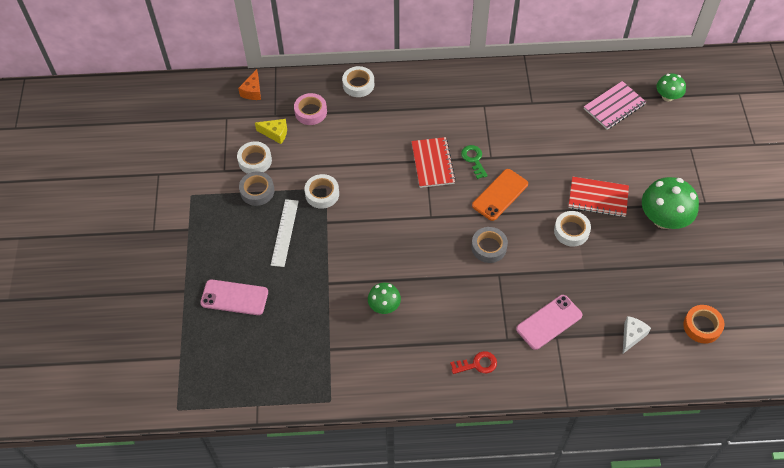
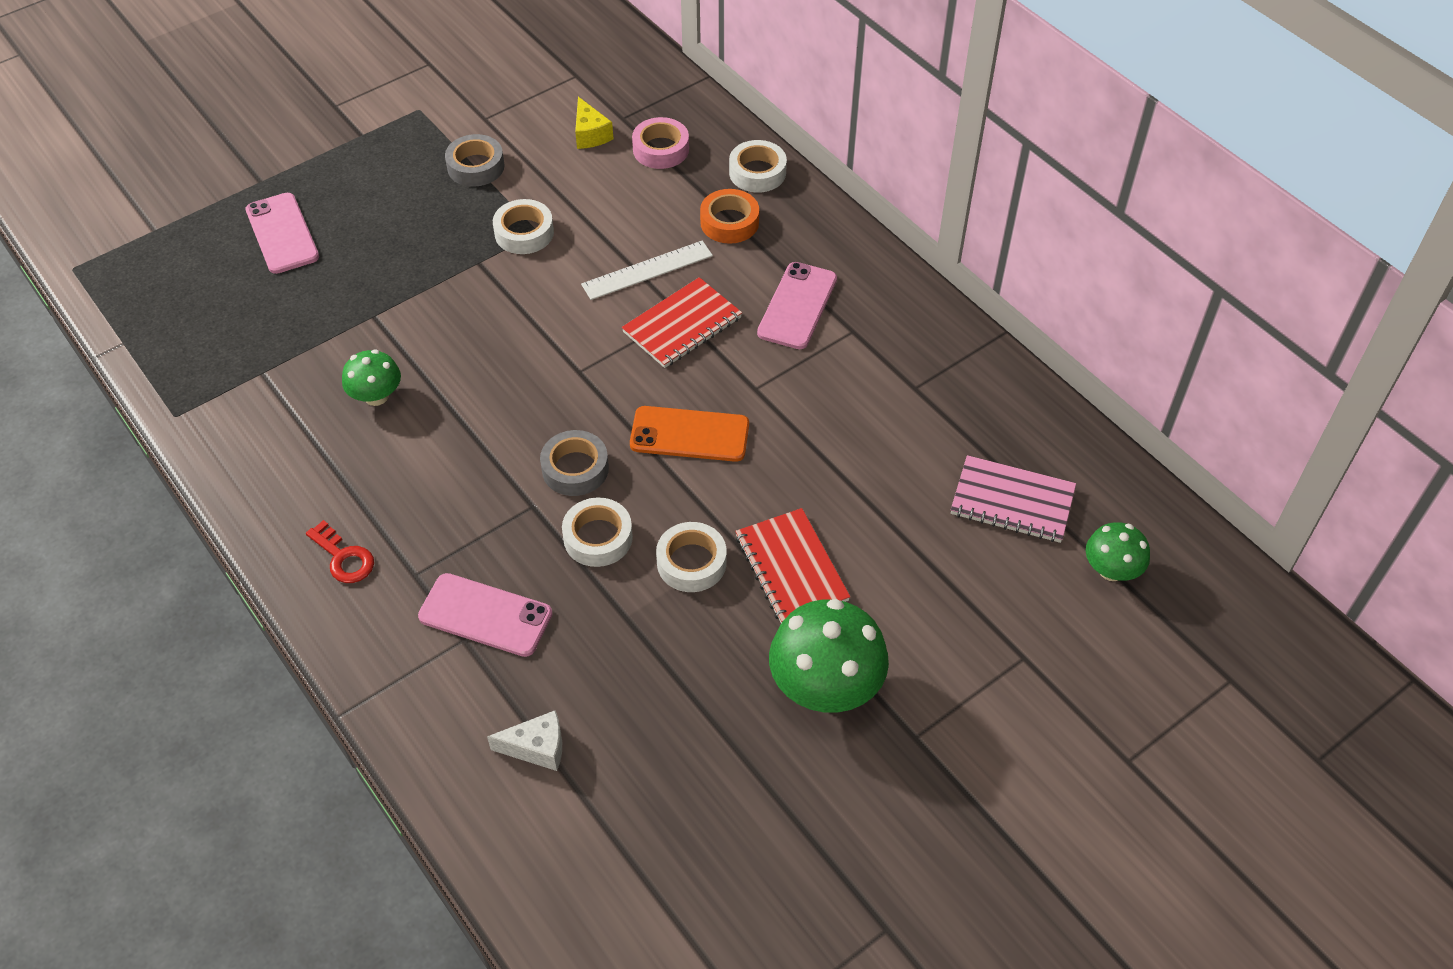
camera: 55 degrees right, 5 degrees down
white tape [237,141,272,174] -> white tape moved to [562,497,633,567]
orange cheese [238,69,261,100] -> none
white ruler [271,199,299,267] -> white ruler moved to [581,240,713,300]
green key [461,145,488,179] -> none
orange tape [683,305,724,344] -> orange tape moved to [700,189,759,244]
none -> pink phone [757,262,837,349]

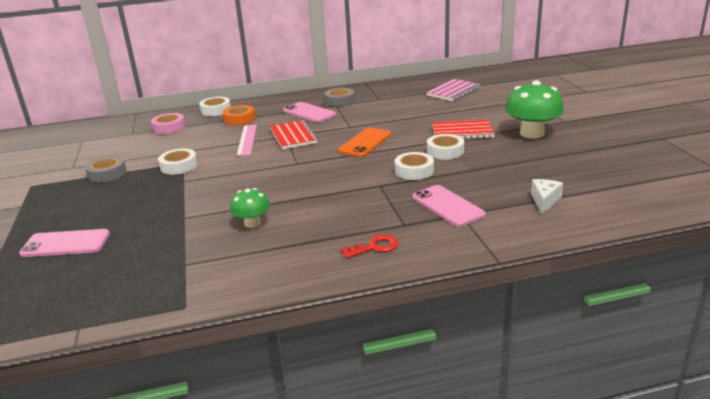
camera: 65 degrees left, 25 degrees down
pink phone [418,573,552,657] -> pink phone turned 75 degrees counterclockwise [413,185,486,227]
grey tape [540,430,609,496] -> grey tape moved to [324,88,355,107]
yellow cheese [575,97,613,149] -> none
white ruler [581,240,713,300] -> pink ruler [237,125,257,156]
green mushroom [1086,522,1150,581] -> none

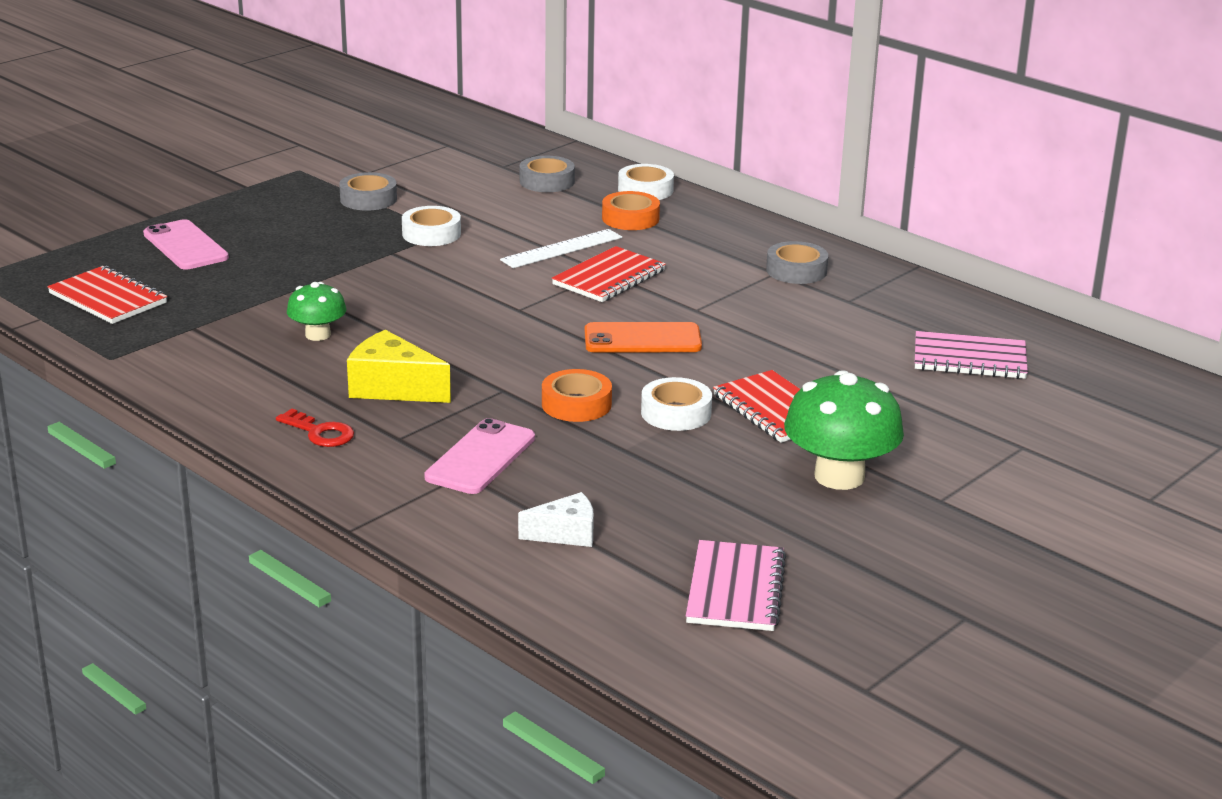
camera: 55 degrees right, 0 degrees up
pink tape [151,113,185,134] -> grey tape [520,156,575,192]
pink ruler [237,125,257,156] -> white ruler [500,229,622,268]
pink phone [283,102,336,123] -> none
white tape [395,152,434,180] -> orange tape [542,369,612,422]
none -> red notebook [47,266,167,324]
none -> yellow cheese [347,330,451,403]
none -> pink notebook [686,540,786,631]

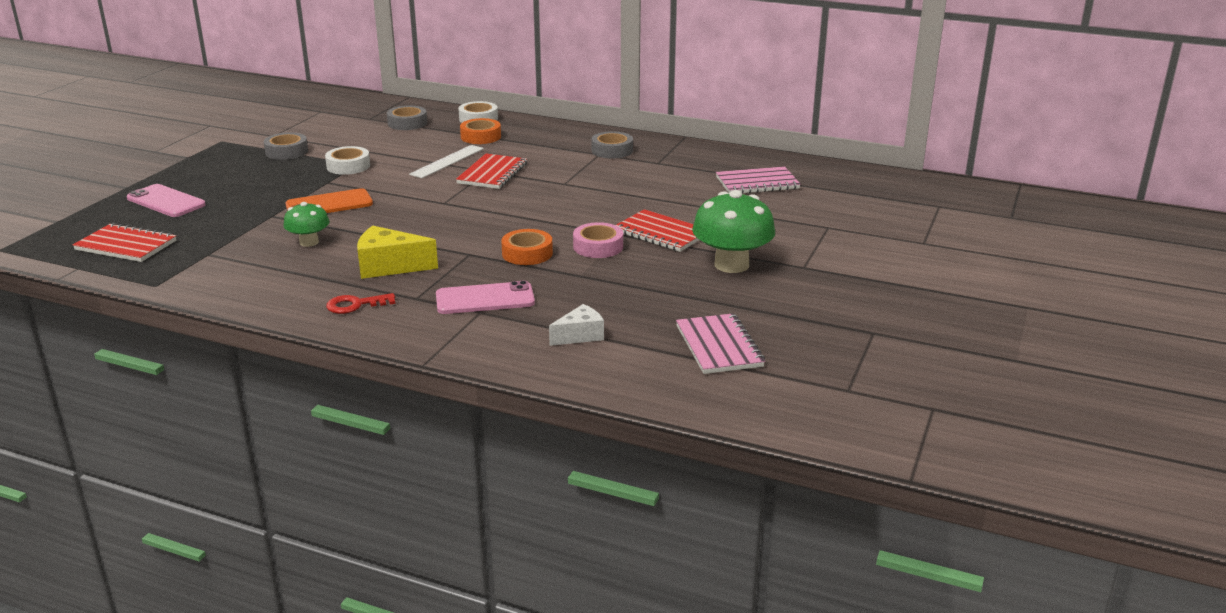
camera: 20 degrees left, 0 degrees up
red key [276,408,354,447] -> red key turned 150 degrees clockwise [326,293,396,314]
pink phone [424,418,535,494] -> pink phone turned 75 degrees clockwise [436,281,535,314]
orange phone [585,322,702,353] -> orange phone moved to [285,188,373,213]
white tape [641,377,712,431] -> pink tape [573,222,623,258]

